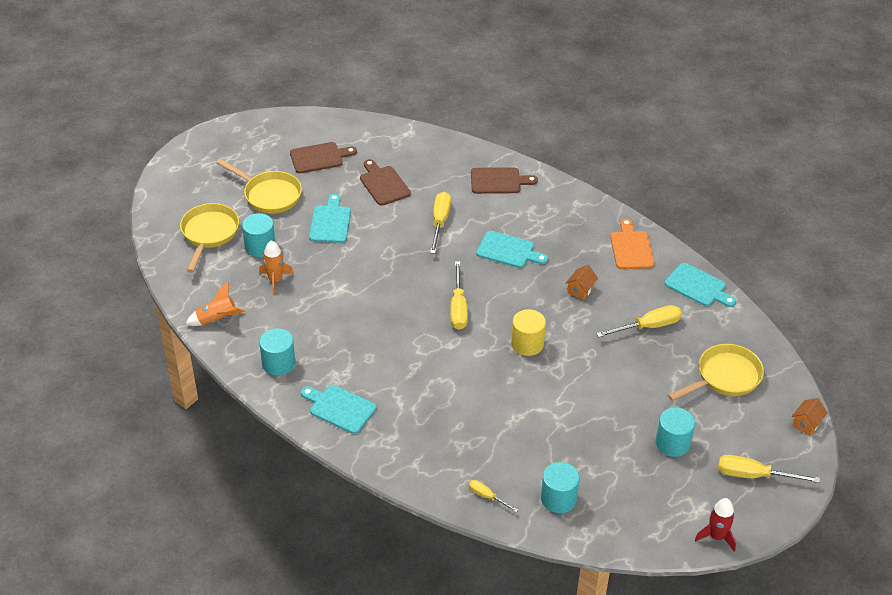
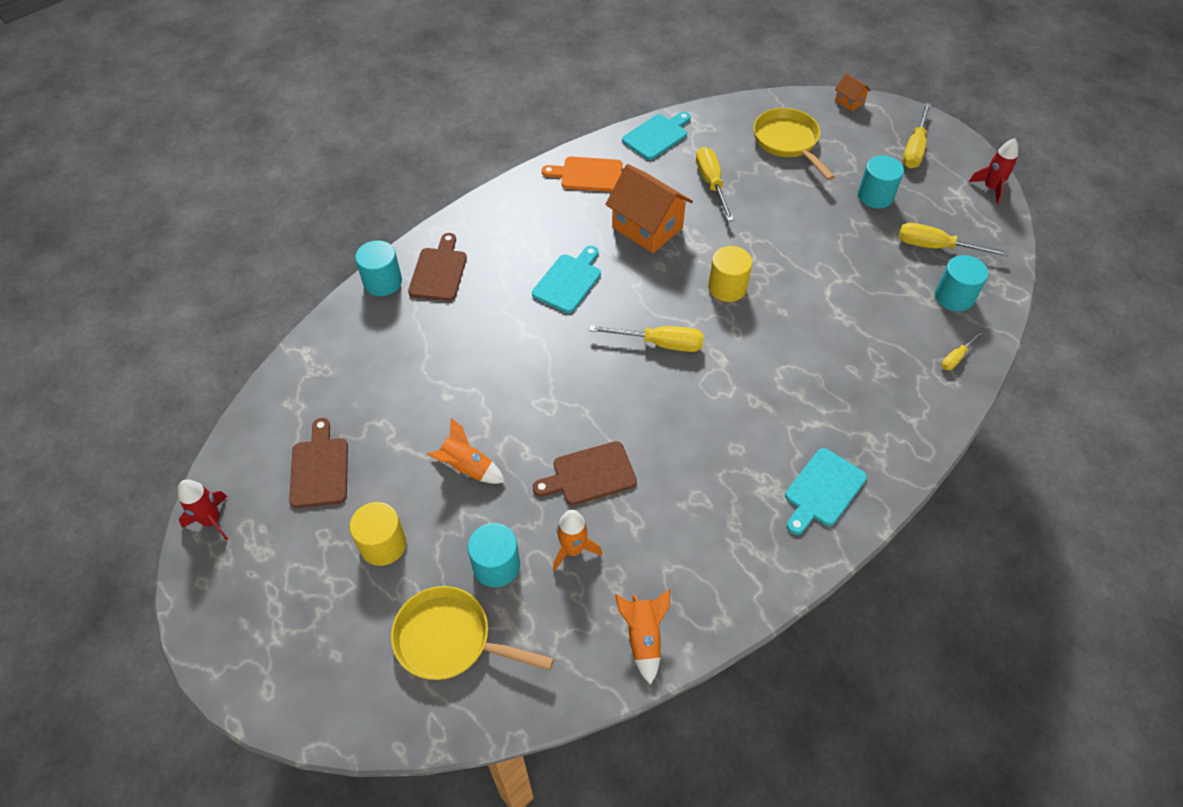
camera: 80 degrees left, 10 degrees up
yellow pan [216,159,302,214] -> yellow cylinder [350,502,406,566]
turquoise cylinder [259,328,295,376] -> turquoise cylinder moved to [355,240,402,296]
turquoise cutting board [309,194,351,243] -> orange rocket [427,418,505,484]
brown cutting board [360,159,411,206] -> brown cutting board moved to [532,441,637,505]
yellow screwdriver [430,192,451,254] -> yellow screwdriver moved to [899,223,1009,257]
orange house [565,265,598,300] -> orange house [605,164,693,253], size x2.15
none -> red rocket [178,479,228,541]

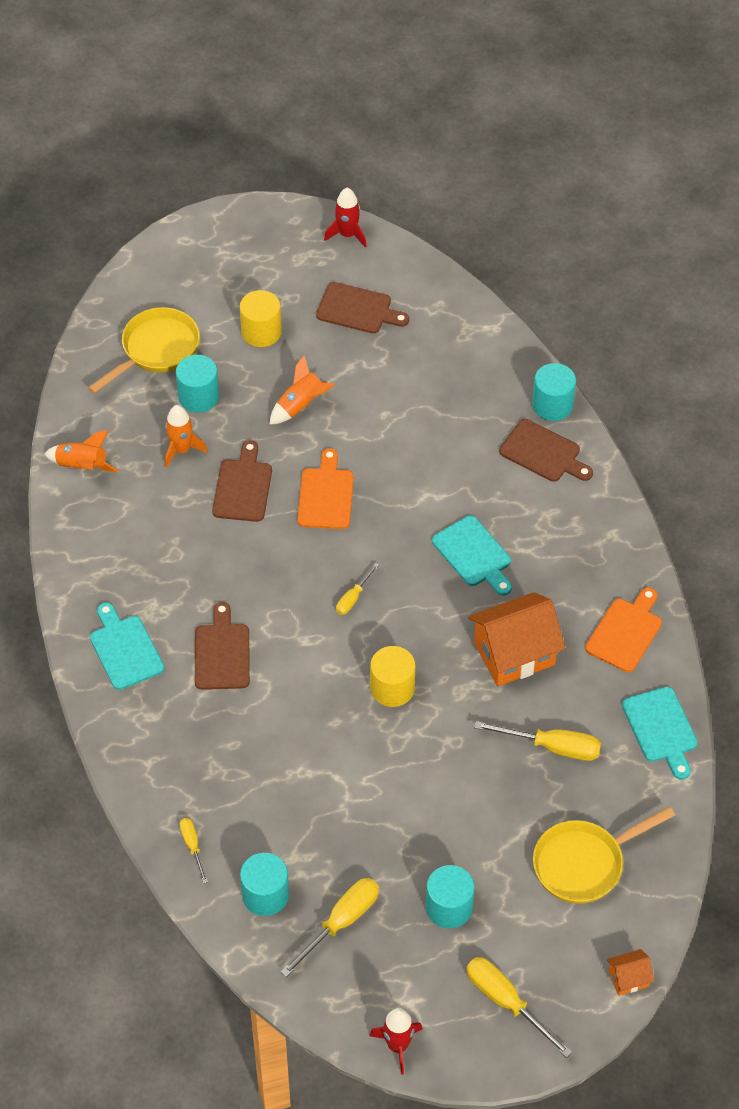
camera: 115 degrees right, 0 degrees up
yellow screwdriver [589,325,704,352] -> yellow screwdriver [336,563,379,615], size x0.56
yellow pan [753,108,835,180] -> yellow pan turned 150 degrees clockwise [533,806,675,904]
none -> brown cutting board [195,602,250,690]
none -> orange cutting board [297,448,354,529]

